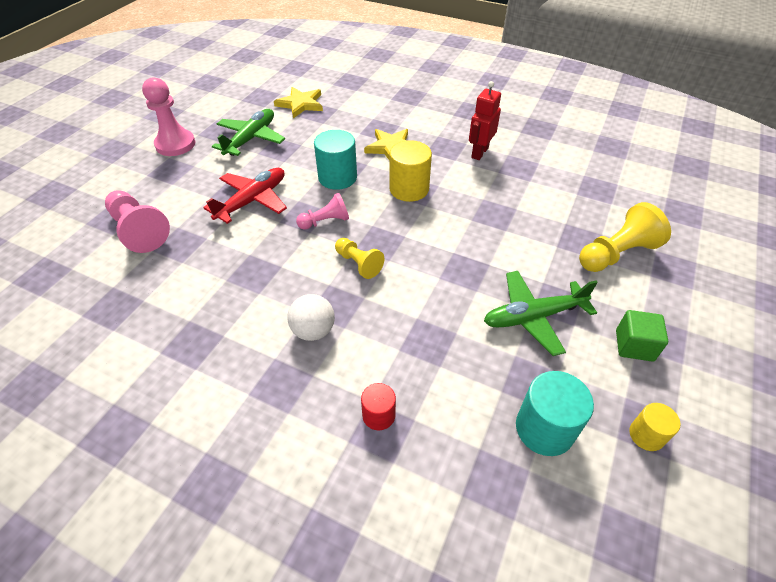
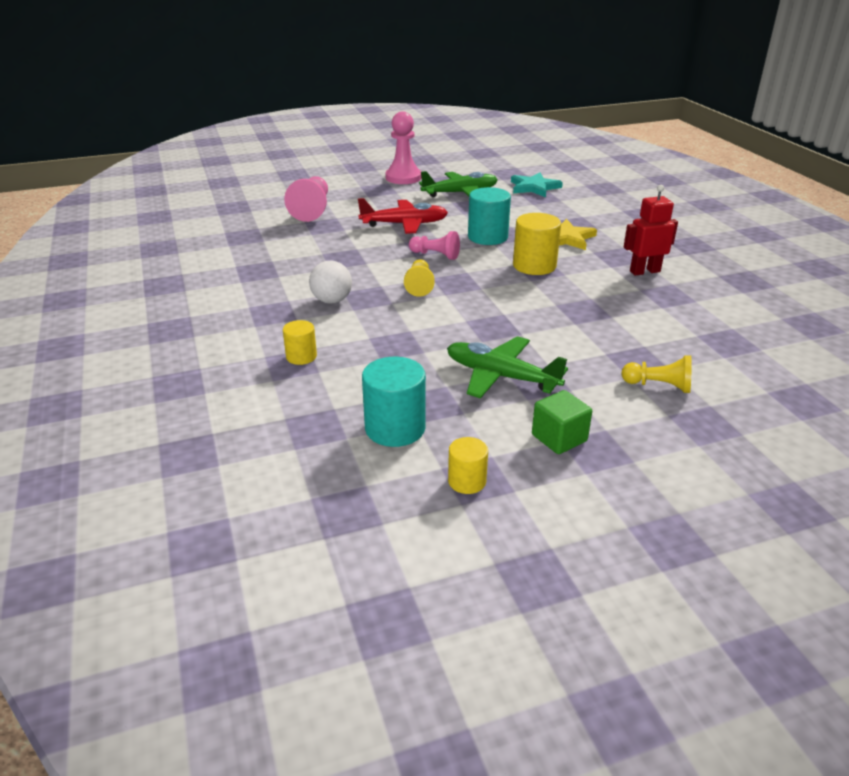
camera: 45 degrees right, 15 degrees down
yellow star [274,87,323,118] -> turquoise star [511,173,563,197]
red cylinder [361,383,396,430] -> yellow cylinder [283,320,317,365]
yellow pawn [579,202,671,272] -> yellow pawn [621,355,692,393], size x0.62

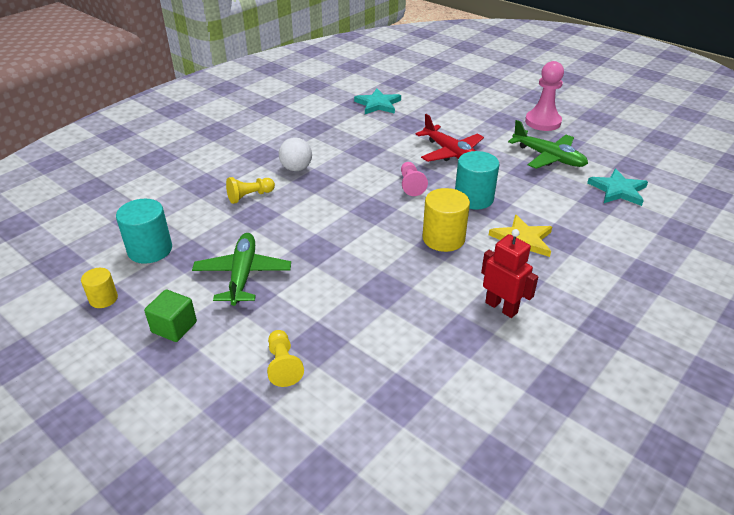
camera: 60 degrees right, 5 degrees up
yellow cylinder [283,320,317,365] -> none
pink pawn [284,176,328,222] -> none
yellow pawn [404,259,434,297] -> yellow pawn moved to [226,177,275,204]
none -> turquoise star [354,89,401,114]

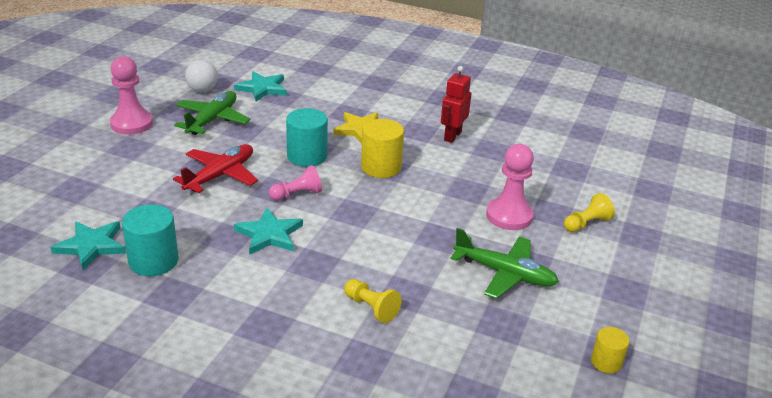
camera: 110 degrees left, 5 degrees down
turquoise cylinder [116,199,172,264] -> turquoise cylinder moved to [122,204,178,276]
green cube [144,290,197,342] -> none
green plane [192,233,291,306] -> green plane turned 135 degrees counterclockwise [450,228,559,299]
white ball [279,137,312,171] -> white ball moved to [185,60,218,92]
none -> turquoise star [234,208,303,254]
none -> pink pawn [486,144,534,230]

